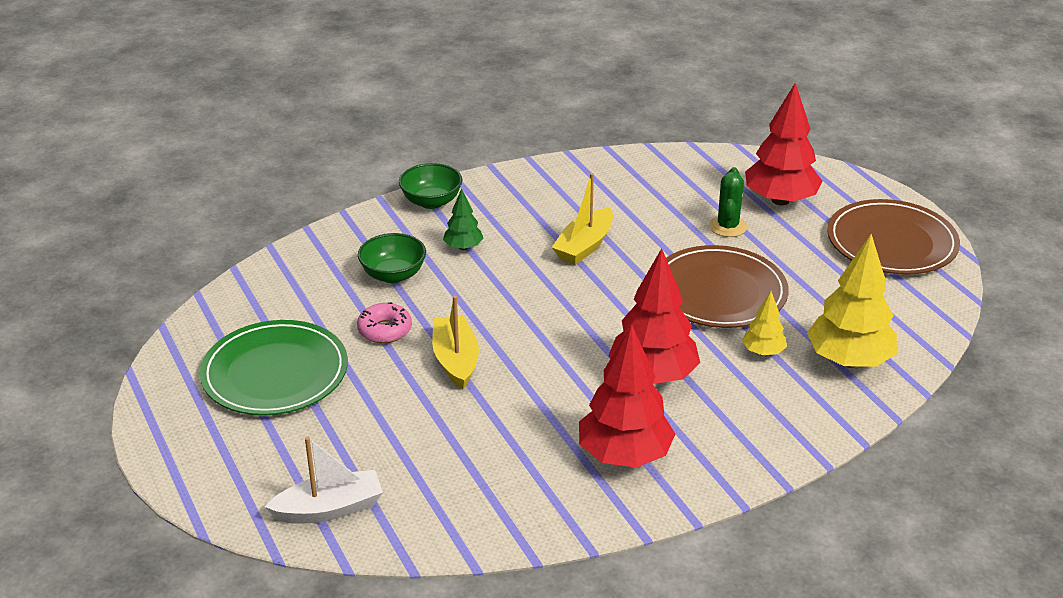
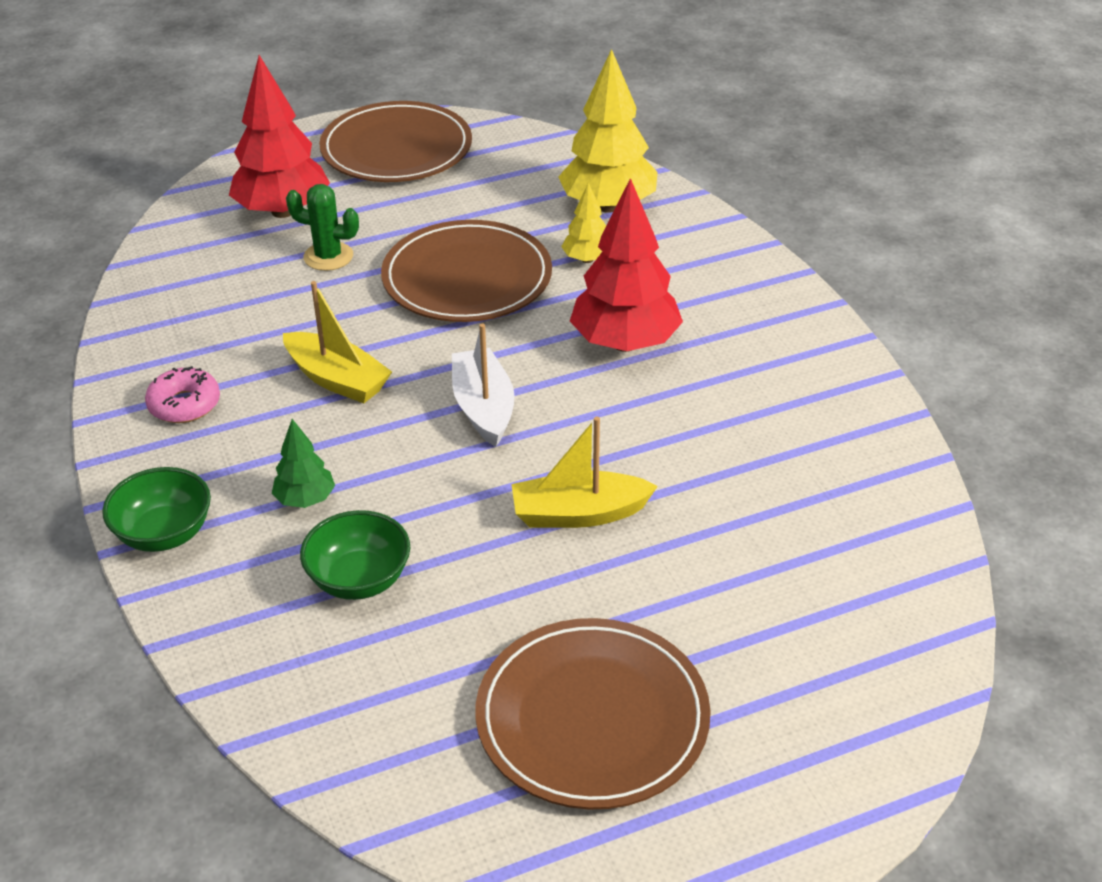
camera: 85 degrees left, 5 degrees up
green plate [200,320,348,415] -> brown plate [476,618,711,810]
white boat [265,436,383,524] -> white boat moved to [452,324,515,447]
pink donut [357,302,412,343] -> pink donut moved to [145,366,220,423]
red tree [579,325,675,468] -> none

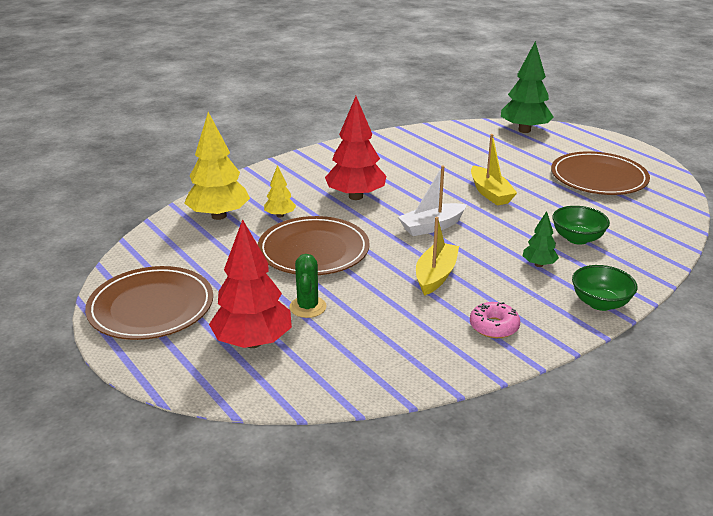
camera: 105 degrees left, 10 degrees down
none -> green tree [501,41,554,133]

